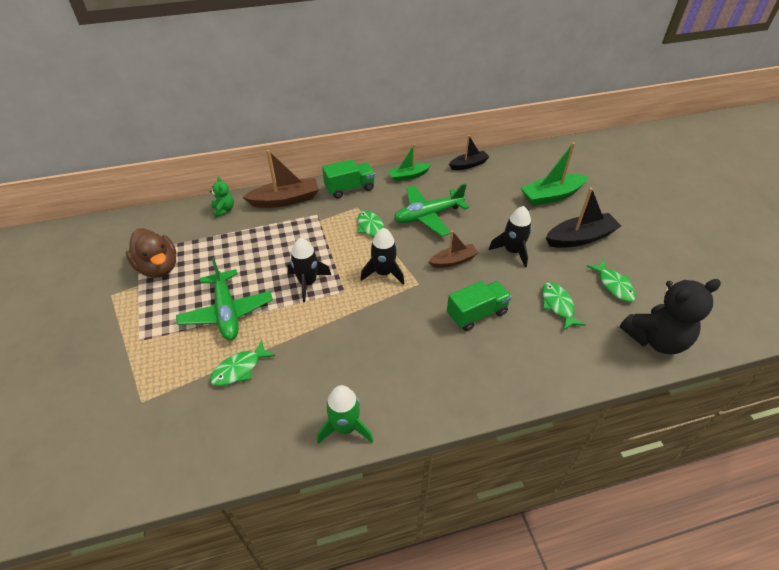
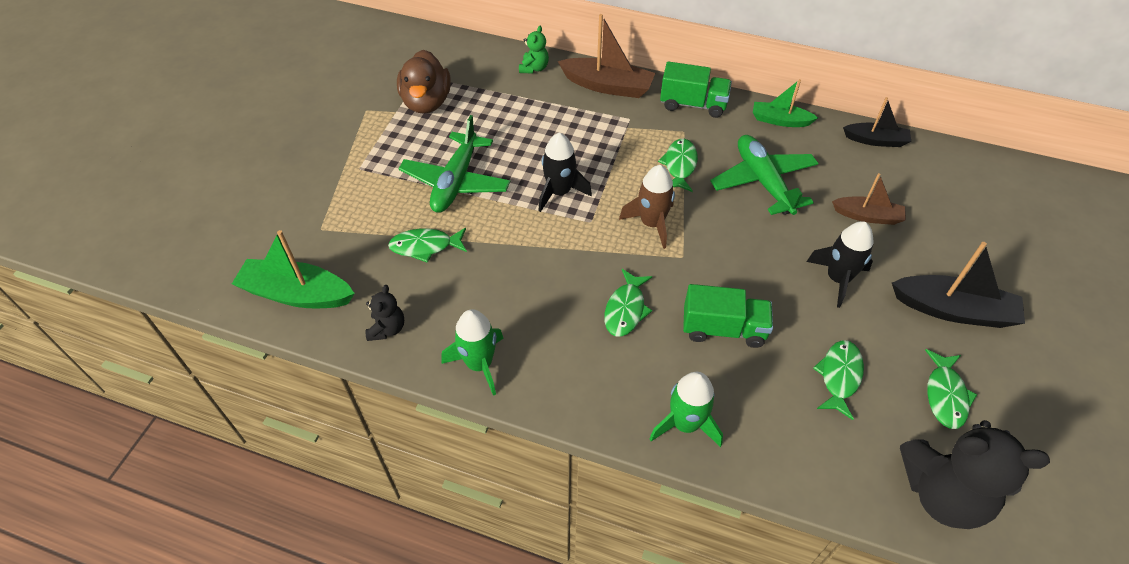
camera: 35 degrees right, 5 degrees up
black rocket [360,228,405,285] -> brown rocket [619,165,675,249]
green plane [394,183,469,237] -> green plane turned 60 degrees clockwise [710,135,819,215]
brown boat [429,231,479,268] -> brown boat moved to [832,173,906,225]
green boat [521,142,589,206] -> green boat moved to [232,230,355,308]
none -> black teddy bear [365,285,404,341]
none -> green fish [604,269,652,337]
none -> green rocket [649,372,723,447]

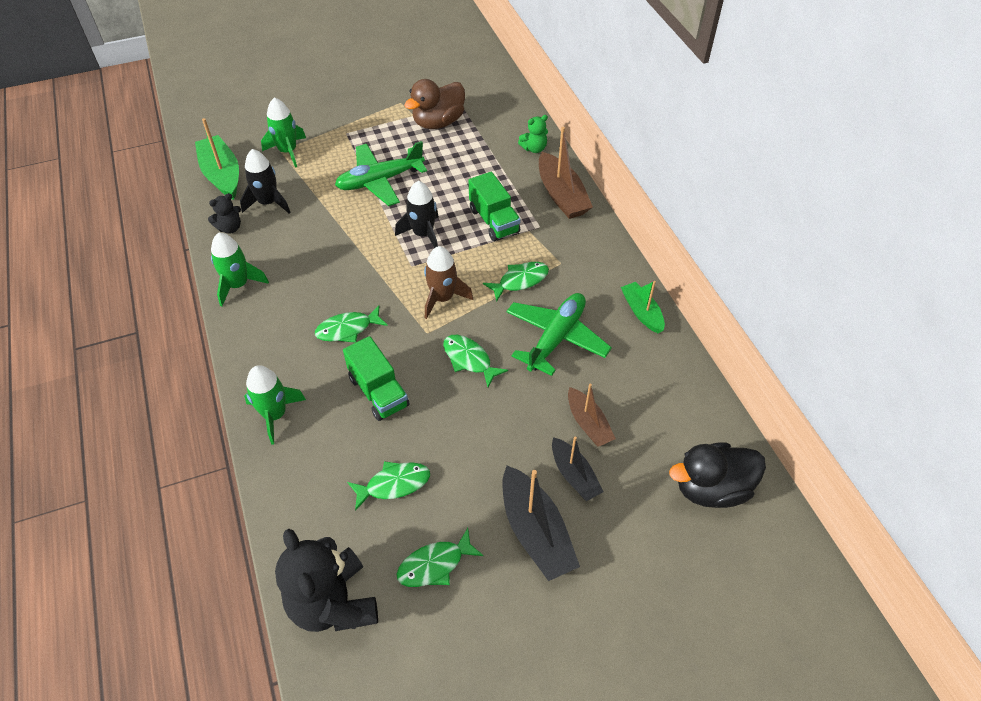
camera: 50 degrees right, 0 degrees up
green fish [388,228,467,263] -> green fish moved to [443,335,508,387]
green truck [660,61,732,118] -> green truck moved to [469,172,521,241]
black rocket [806,221,874,308] -> black rocket moved to [240,149,290,213]
black boat [843,97,911,147] -> black boat moved to [552,437,604,501]
none -> green rocket [261,97,306,167]
none -> black duck [669,443,766,508]

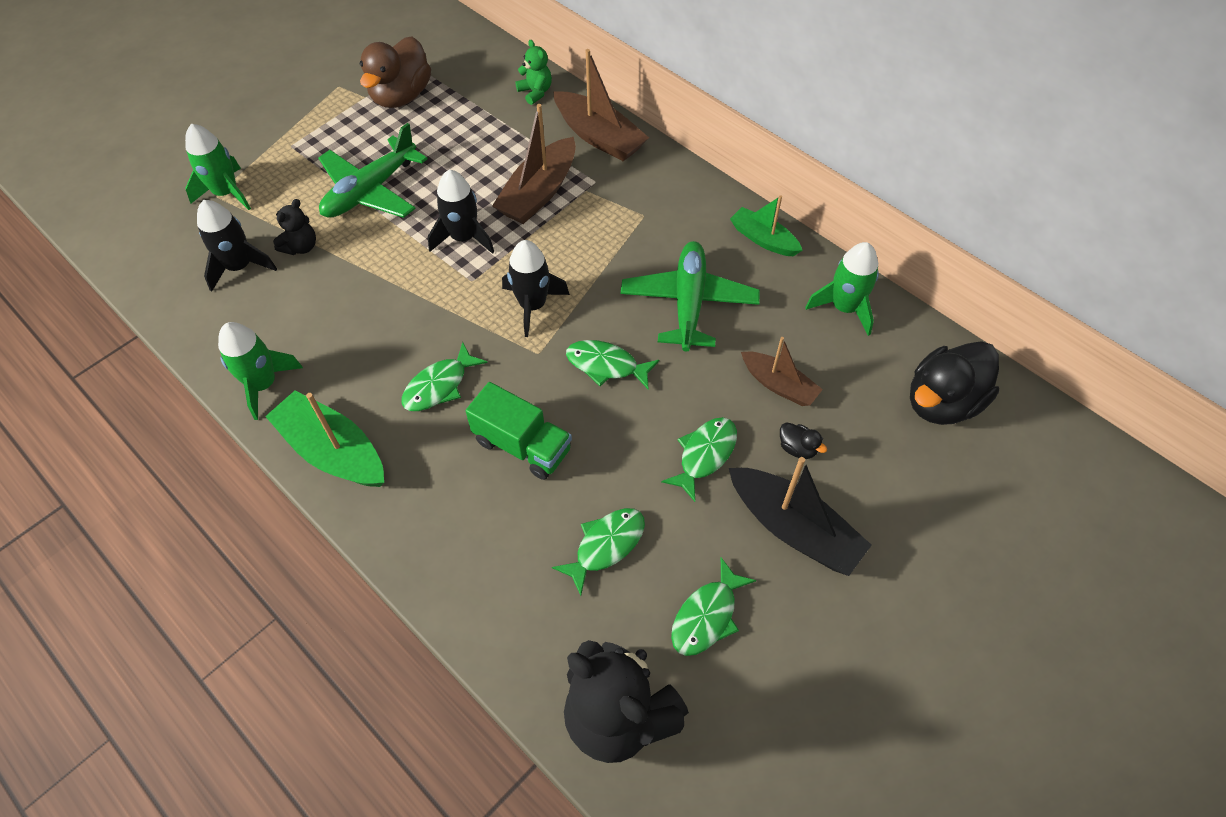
camera: 25 degrees left, 5 degrees up
green boat [195,118,239,200] -> green boat moved to [265,391,384,487]
black teddy bear [208,193,241,234] -> black teddy bear moved to [273,199,316,255]
green rocket [244,365,306,445] -> green rocket moved to [805,242,879,336]
brown rocket [424,246,473,319] -> black rocket [502,240,570,337]
green truck [469,172,521,241] -> brown boat [492,104,576,224]
green fish [483,262,549,302] -> green fish moved to [661,417,737,502]
green teddy bear [518,115,548,153] -> green teddy bear turned 75 degrees counterclockwise [515,40,552,105]
black boat [552,437,604,501] -> black duck [780,422,827,459]

